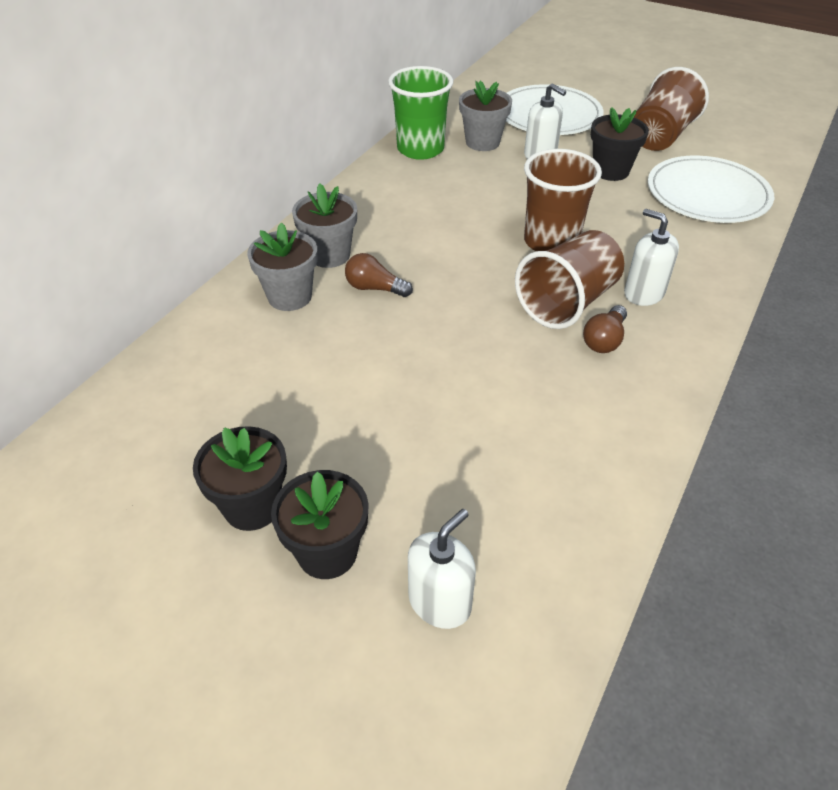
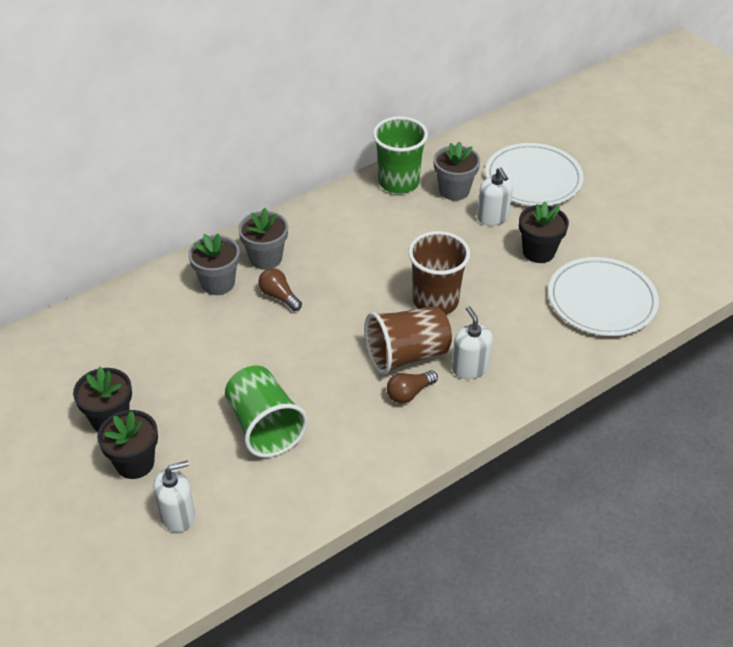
camera: 25 degrees right, 0 degrees up
brown cup [634,67,709,151] -> none
none -> green cup [225,366,308,458]

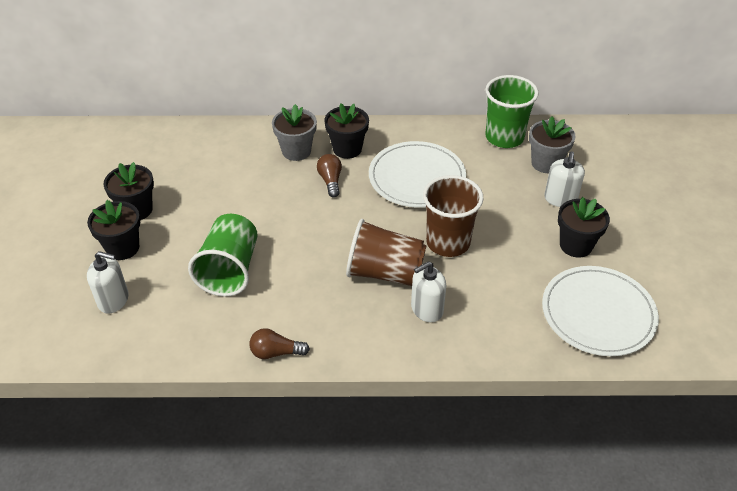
camera: 35 degrees right, 0 degrees up
grey flower pot [238,208,288,270] -> black flower pot [325,103,369,159]
brown light bulb [387,370,438,403] -> brown light bulb moved to [249,328,310,359]
white soap dispenser [452,306,493,379] -> white soap dispenser turned 135 degrees counterclockwise [411,261,446,322]
white plate [485,143,584,206] -> white plate moved to [369,141,466,208]

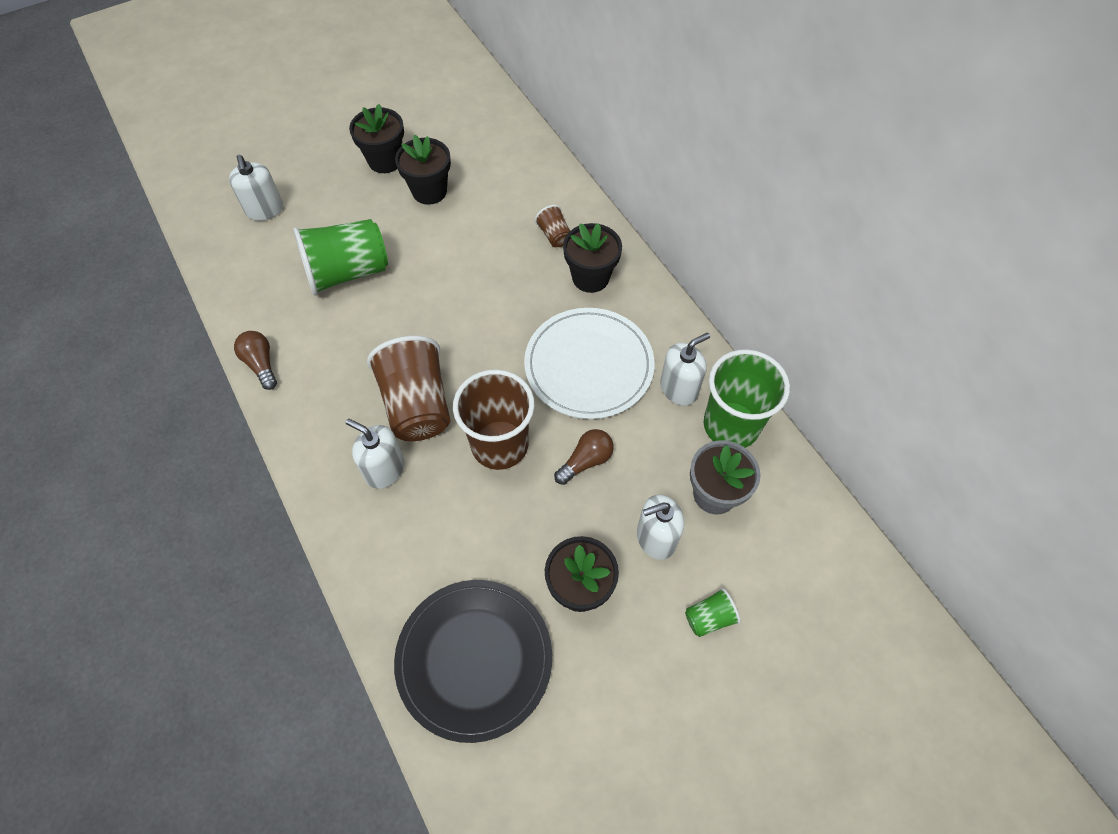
camera: 60 degrees right, 15 degrees up
black flower pot [87,200,140,260] -> black flower pot moved to [395,135,451,205]
grey flower pot [272,104,317,161] -> brown cup [535,205,570,247]
brown light bulb [317,154,342,197] -> brown light bulb moved to [554,429,614,485]
white plate [542,266,659,356] -> black plate [394,580,552,743]
none -> white soap dispenser [660,333,710,406]
none -> green cup [685,588,740,637]

